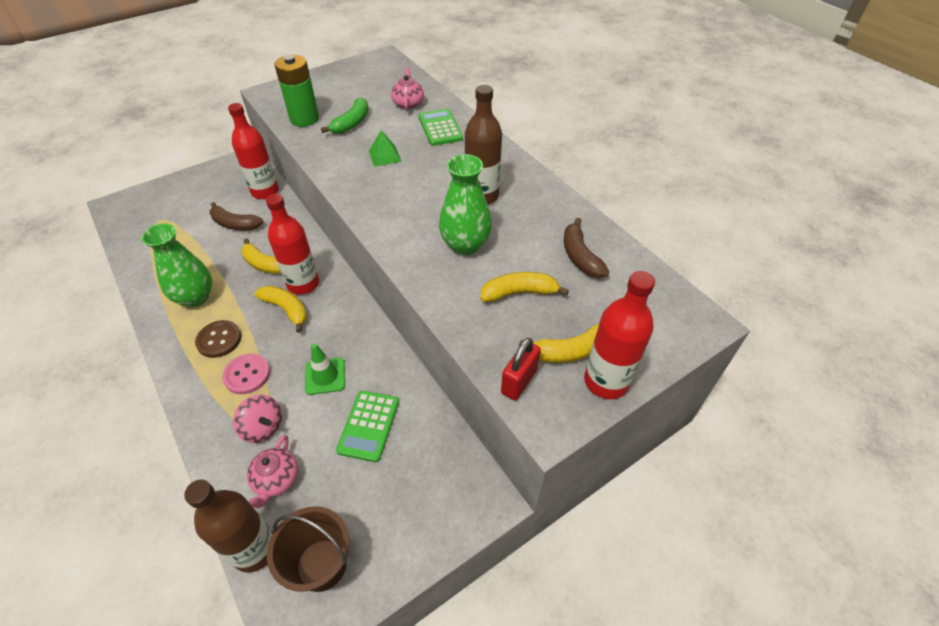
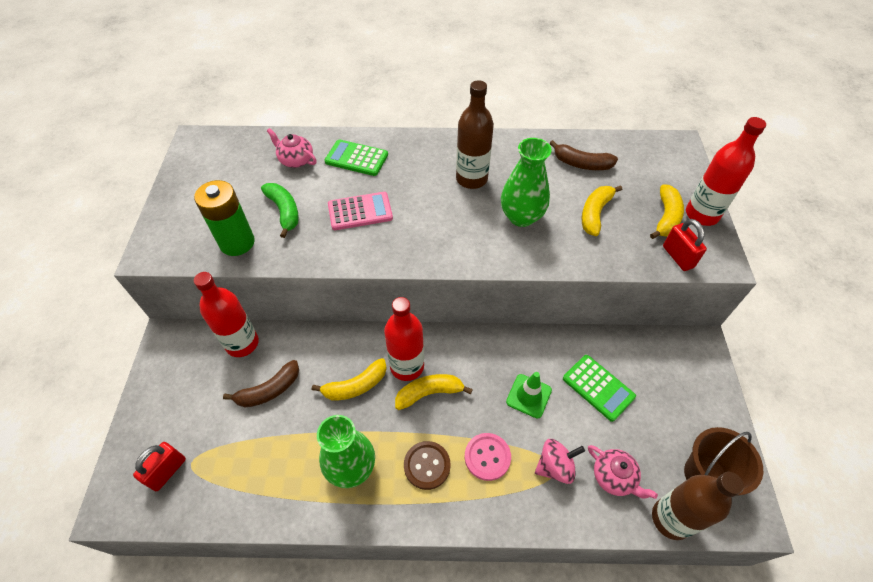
camera: 55 degrees left, 5 degrees up
green pyramid [369,130,402,167] -> pink calculator [328,192,393,230]
none -> red padlock [133,442,186,491]

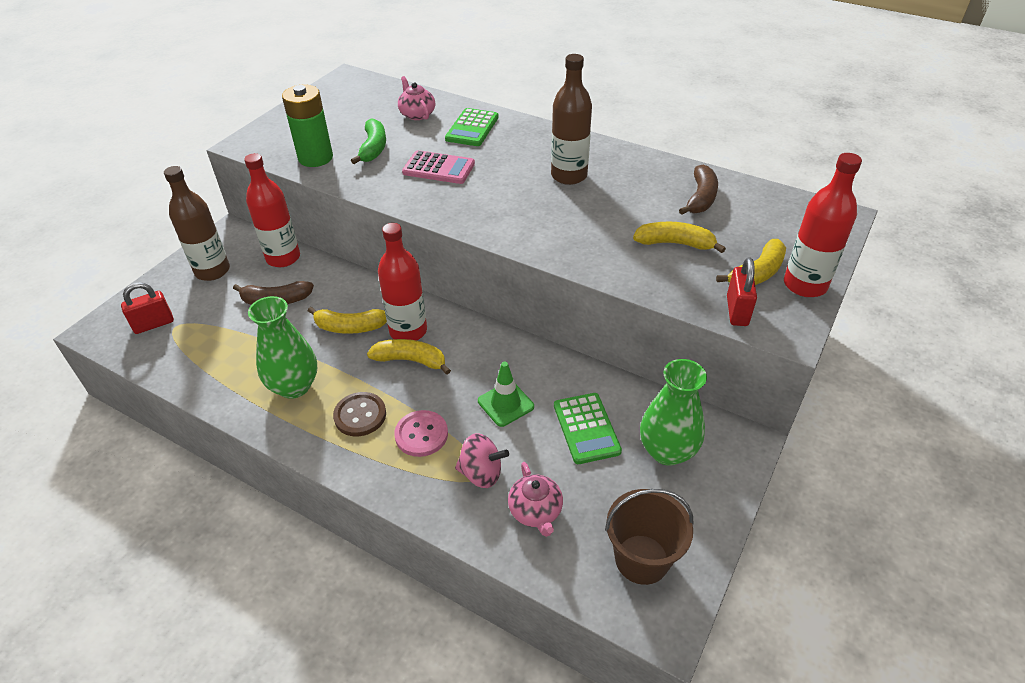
camera: 30 degrees right, 10 degrees down
green calculator [324,139,388,176] -> green calculator turned 120 degrees counterclockwise [445,108,499,146]
green vase [501,138,552,227] -> green vase moved to [640,359,707,466]
brown banana [549,140,618,170] -> brown banana turned 120 degrees counterclockwise [679,165,718,215]
yellow banana [582,185,622,236] -> yellow banana turned 45 degrees clockwise [633,222,726,253]
brown bottle [652,472,744,540] -> brown bottle moved to [164,166,230,281]

